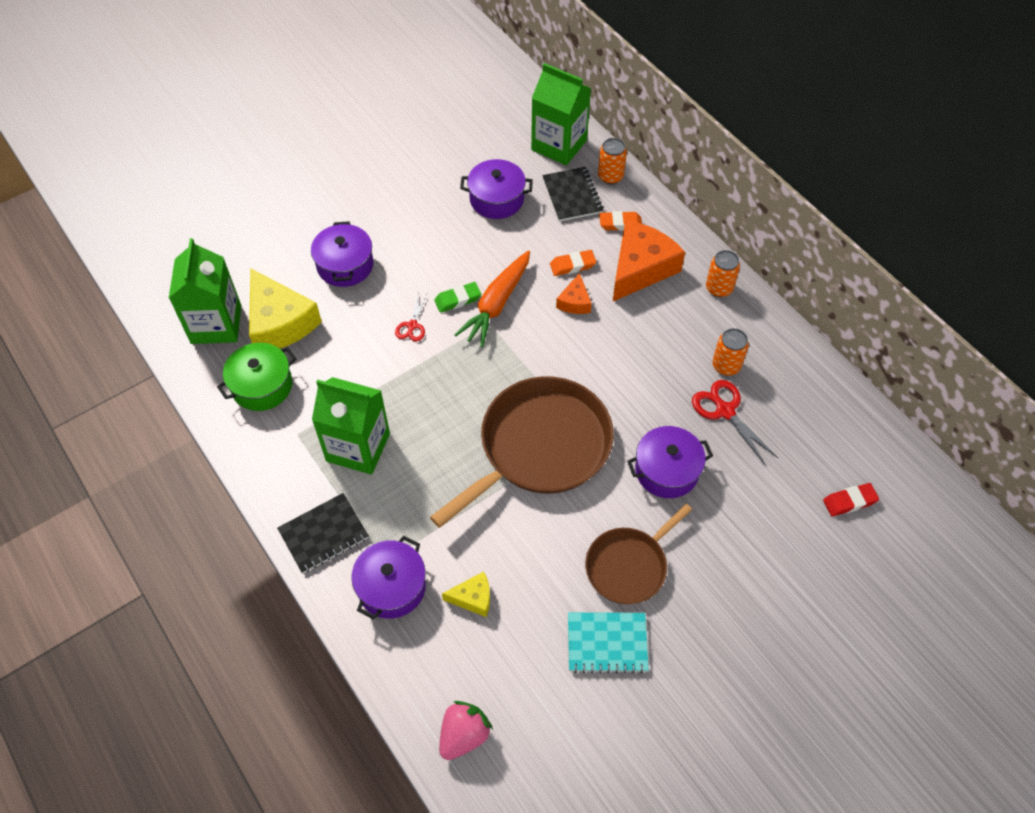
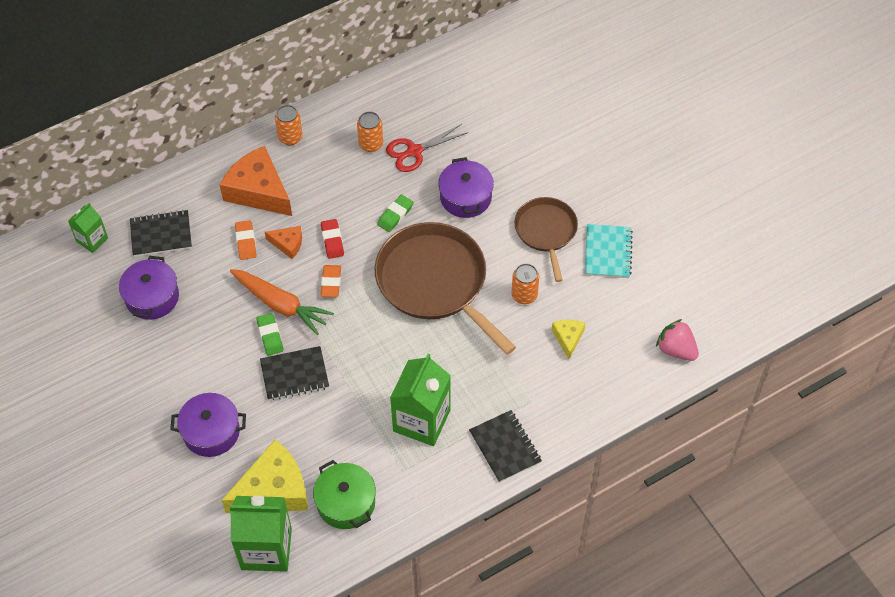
camera: 85 degrees left, 0 degrees up
purple pot [351,536,426,619] -> none
red scissors [395,294,427,342] -> black notebook [260,346,329,401]
green carton [531,63,591,165] -> green carton [68,203,108,253], size x0.55
brown pan [585,504,692,604] -> brown pan turned 150 degrees counterclockwise [514,197,578,282]
orange can [598,138,627,184] -> orange can moved to [511,263,539,304]
orange eraser [599,211,642,231] -> orange eraser moved to [321,265,341,297]
red eraser [823,483,879,517] -> red eraser moved to [321,219,344,259]
none -> green eraser [377,195,413,232]

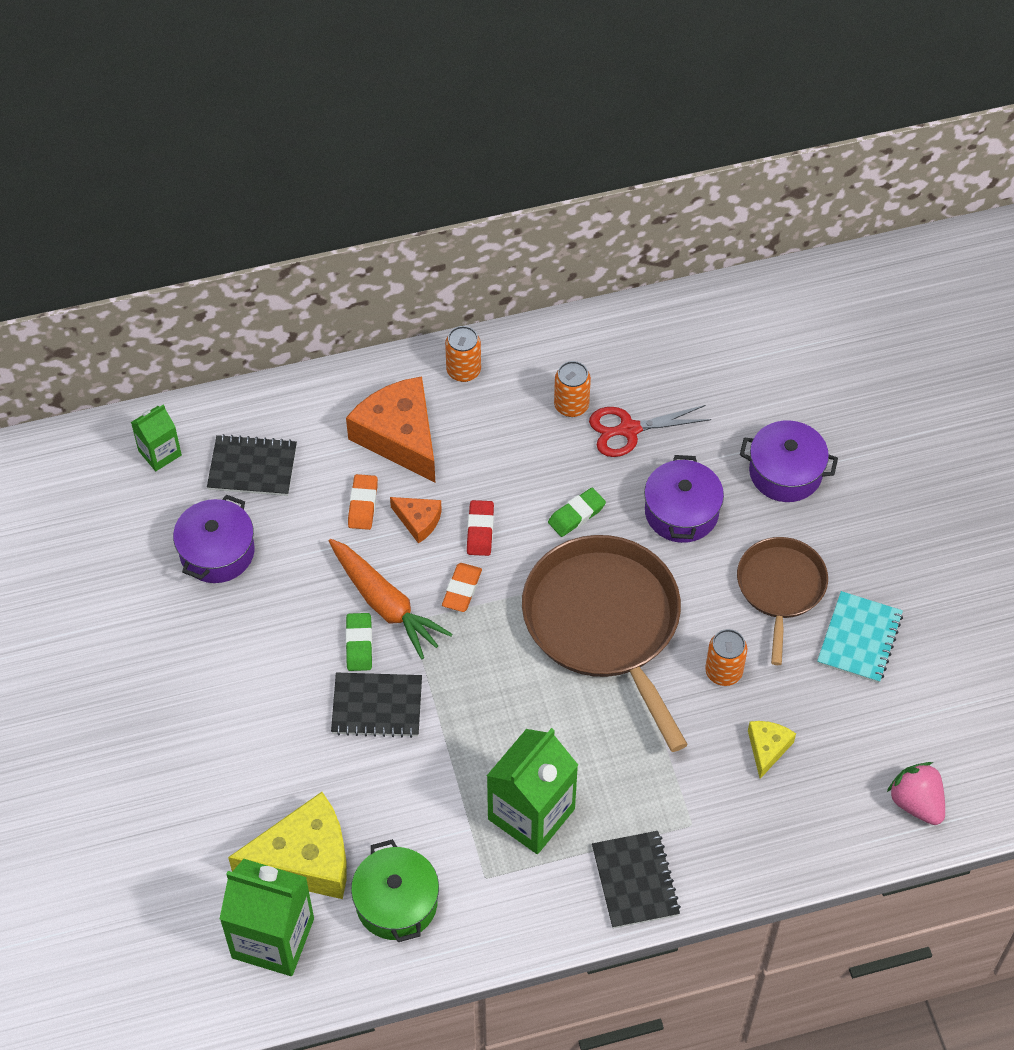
camera: 15 degrees right, 0 degrees up
purple pot [170,393,246,457] -> purple pot moved to [740,420,838,502]

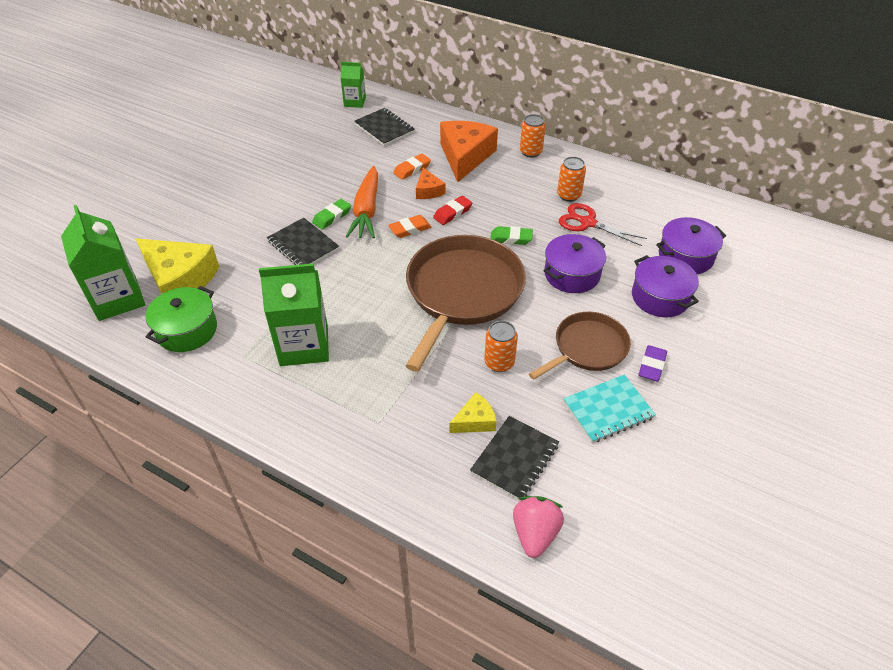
camera: 45 degrees right, 10 degrees down
purple pot [173,495,255,583] -> purple pot moved to [656,217,726,274]
black notebook [592,831,681,928] -> black notebook moved to [470,416,559,501]
none -> purple eraser [639,345,667,381]

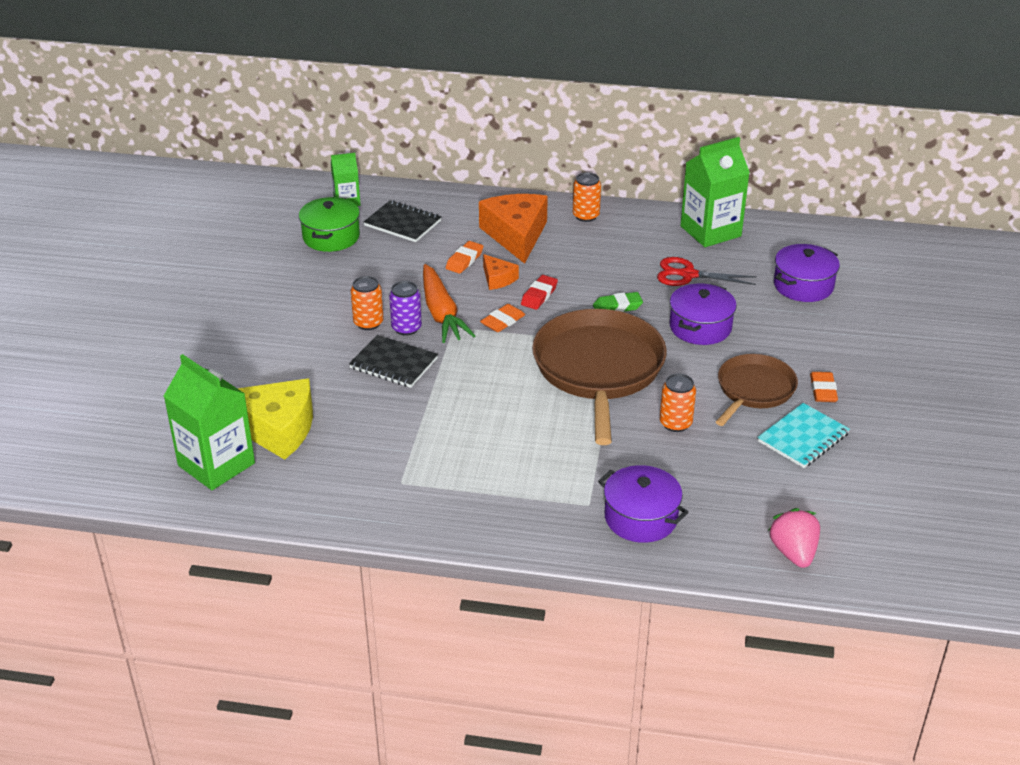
camera: 20 degrees left, 10 degrees down
green pot [145,286,217,352] -> green pot moved to [299,197,360,252]
green carton [259,263,329,366] -> green carton moved to [681,137,750,247]
green eraser [312,199,351,230] -> purple can [389,281,422,335]
yellow cheese [449,392,497,433] -> none
black notebook [470,416,559,501] -> none
orange can [557,156,586,202] -> orange can moved to [351,276,384,330]
purple pot [632,255,699,317] -> purple pot moved to [598,465,689,543]
purple eraser [639,345,667,381] -> orange eraser [810,372,838,402]

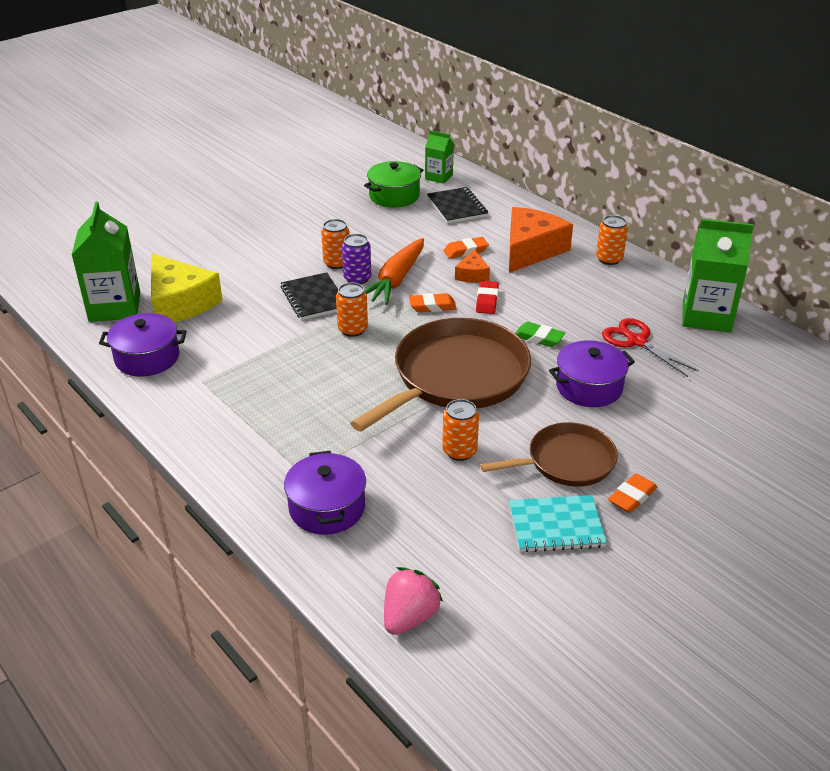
camera: 40 degrees right, 0 degrees up
red eraser [521,275,558,310] -> red eraser turned 60 degrees counterclockwise [476,281,499,314]
purple pot [774,244,840,302] -> purple pot moved to [99,313,186,377]
none -> orange can [336,283,368,337]

